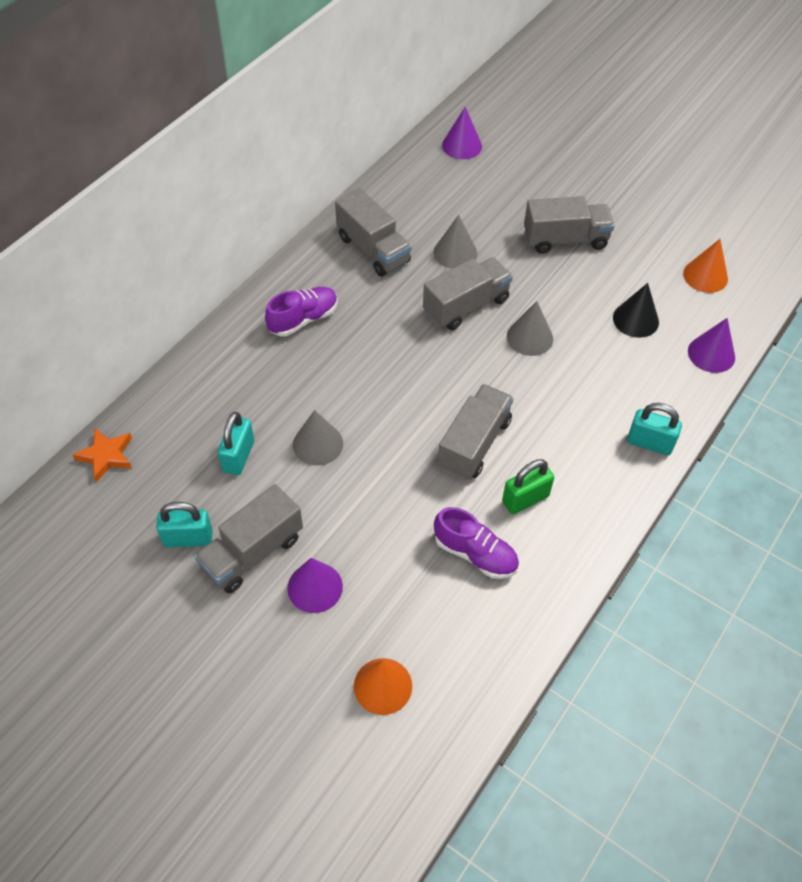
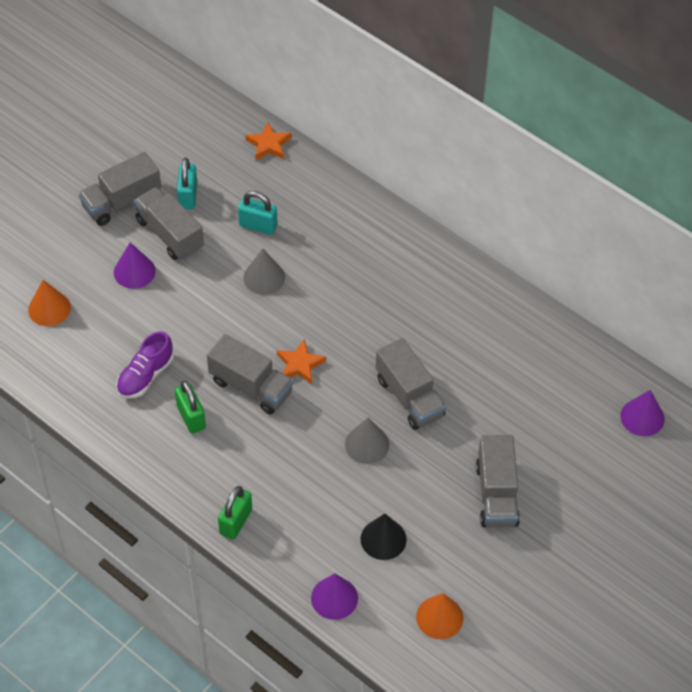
camera: 95 degrees right, 0 degrees up
purple shoe [265,287,338,336] -> none
grey truck [335,188,411,277] -> grey truck moved to [78,152,161,226]
grey cone [434,215,477,269] -> none
turquoise padlock [627,403,682,455] -> green padlock [218,486,252,540]
none -> orange star [277,339,326,384]

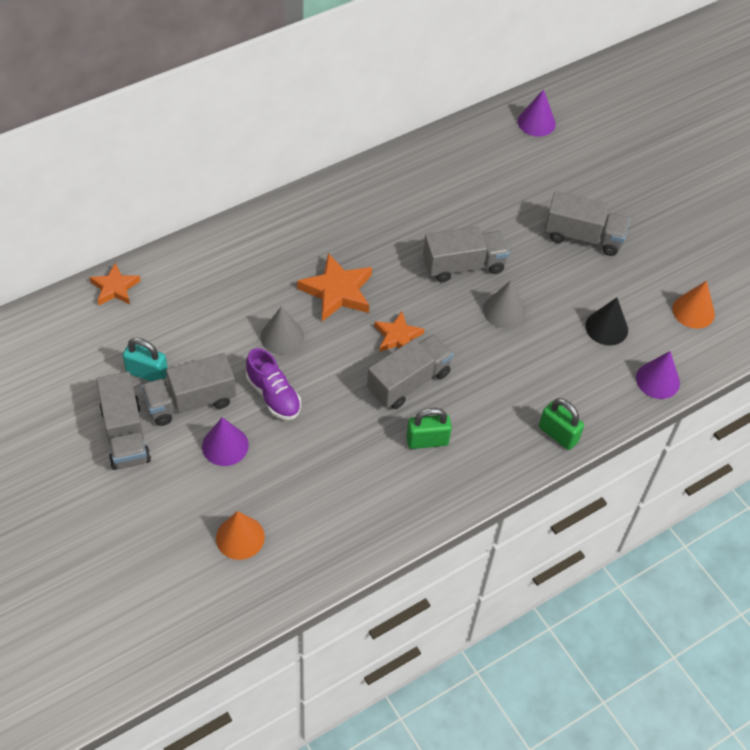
camera: 75 degrees left, 0 degrees up
purple shoe [116,331,174,399] -> purple shoe moved to [246,348,301,420]
turquoise padlock [238,191,278,235] -> none
none -> orange star [297,253,372,322]

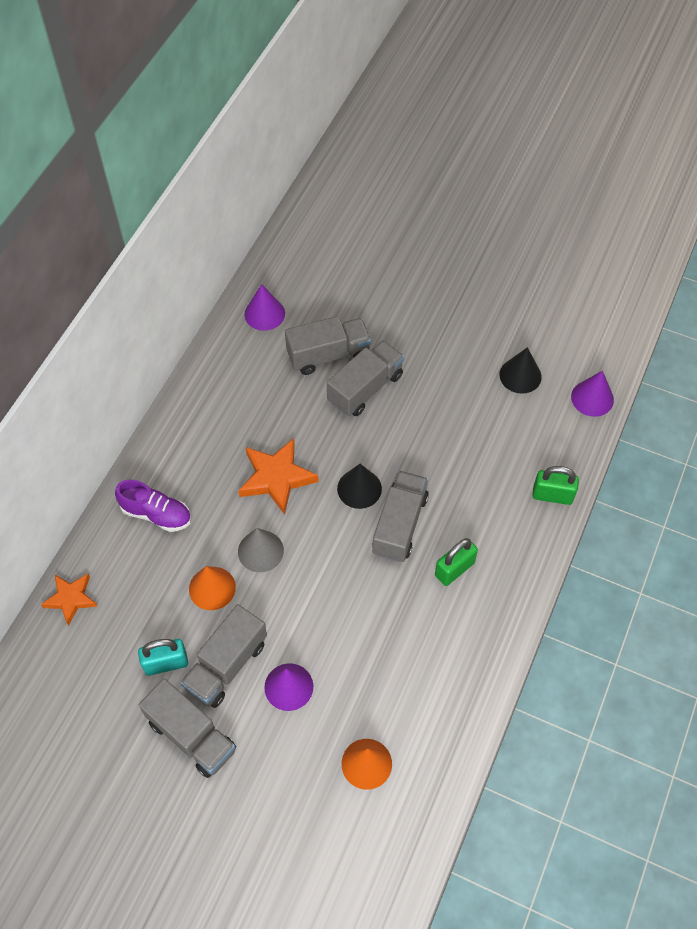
camera: 30 degrees left, 5 degrees up
purple shoe [246,348,301,420] -> purple shoe moved to [115,480,191,532]
orange star [374,311,424,352] -> black cone [337,464,382,509]
grey cone [483,280,526,329] -> none
purple cone [518,89,556,137] -> purple cone moved to [244,284,285,331]
grey truck [545,191,630,256] -> grey truck moved to [285,316,371,375]
orange cone [672,281,715,329] -> orange cone moved to [189,566,236,610]

